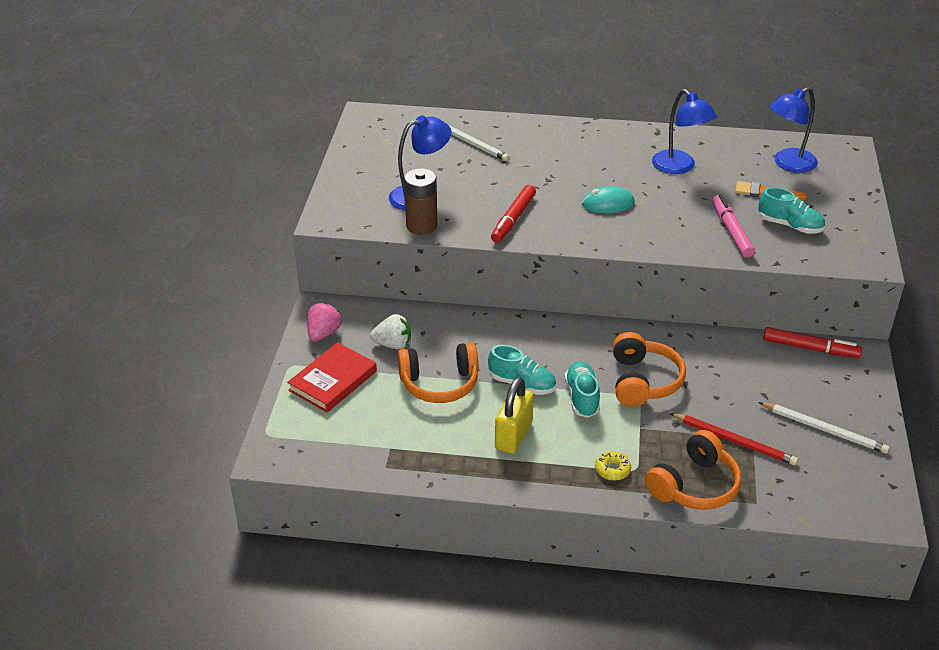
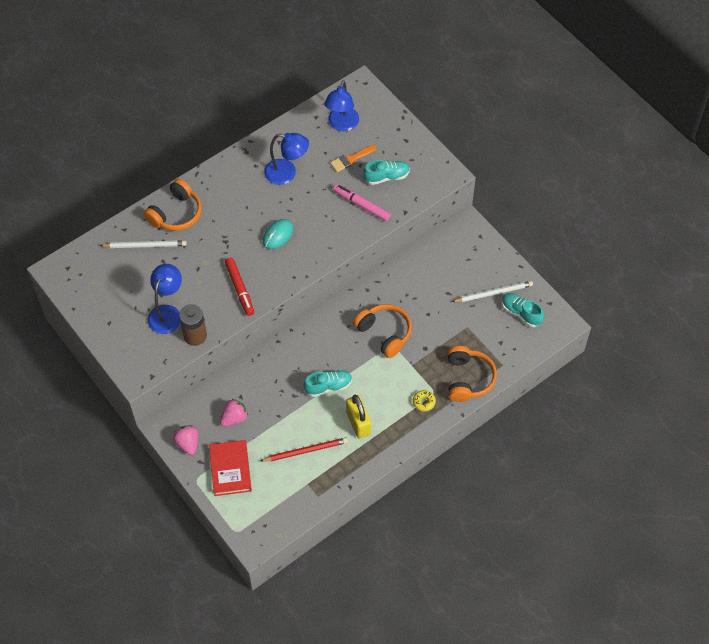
camera: 45 degrees left, 20 degrees up
white strawberry [370,314,411,349] -> pink strawberry [220,399,248,427]
orange headphones [398,342,478,403] -> orange headphones moved to [143,179,202,231]
turquoise shoe [565,361,600,418] -> turquoise shoe moved to [502,293,544,327]
red pencil [670,413,798,465] -> red pencil moved to [260,438,348,461]
red marker [763,327,862,358] -> none

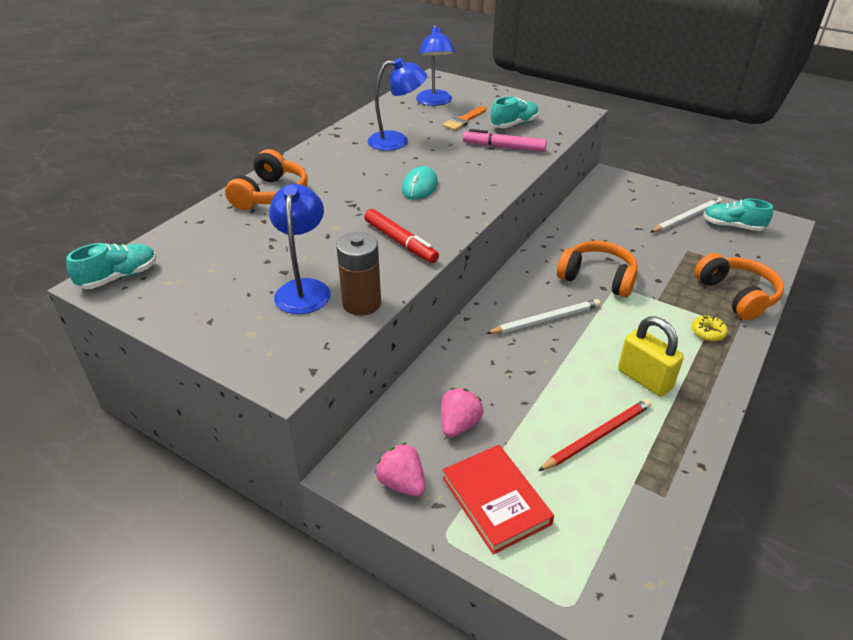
camera: 20 degrees left, 20 degrees down
white pencil [99,240,186,248] -> white pencil moved to [486,299,600,334]
turquoise shoe [304,370,352,397] -> turquoise shoe moved to [66,243,157,289]

